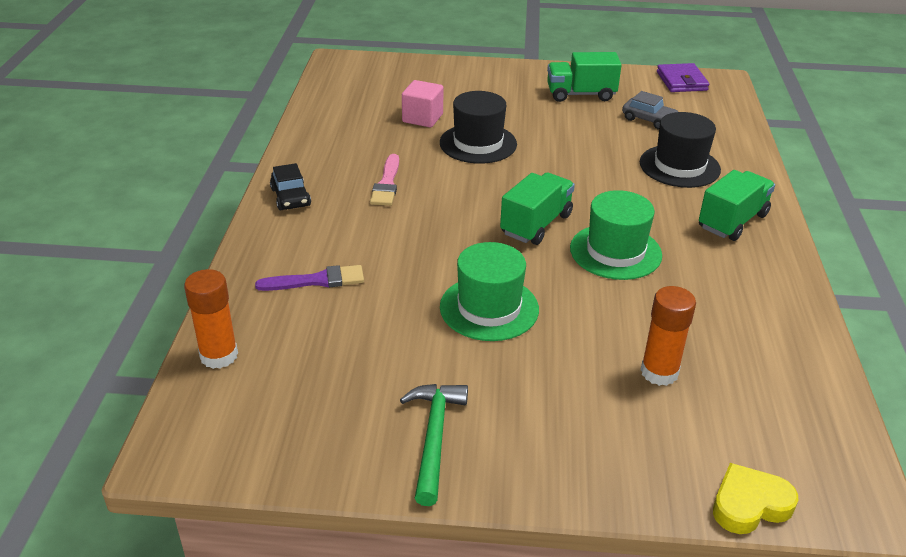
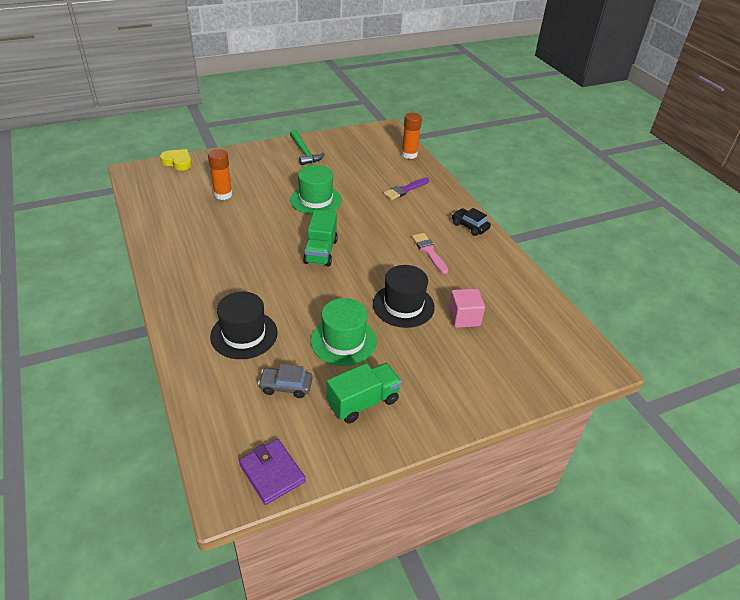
camera: 150 degrees right, 5 degrees up
green hat [570,190,662,280] -> green hat moved to [311,298,377,366]
green truck [699,170,775,241] -> none
yellow heart [713,463,799,534] -> yellow heart turned 105 degrees counterclockwise [160,149,192,171]

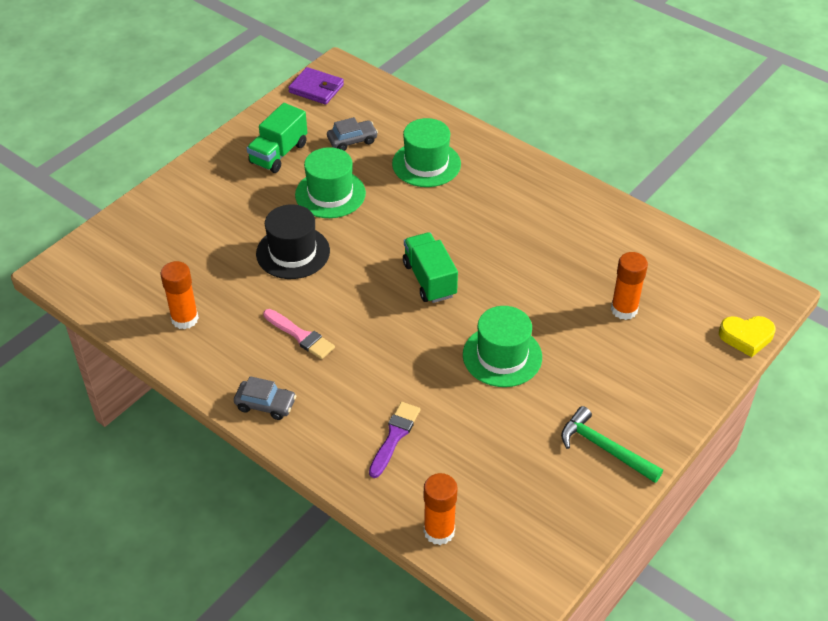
camera: 155 degrees right, 5 degrees up
black hat [210,292,278,359] -> green hat [392,118,461,187]
pink cube [448,288,485,328] -> none
black car [452,208,491,236] -> grey car [234,376,296,420]
none -> orange glue stick [160,261,199,330]

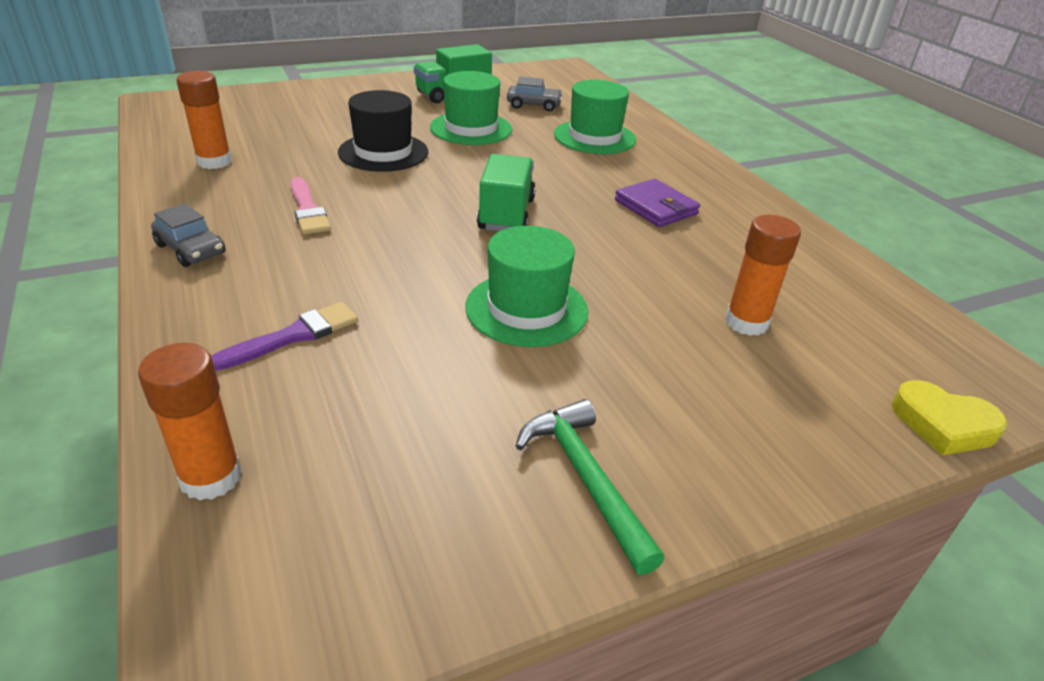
camera: 25 degrees right, 10 degrees down
purple wallet [288,67,344,105] -> purple wallet moved to [615,179,700,227]

